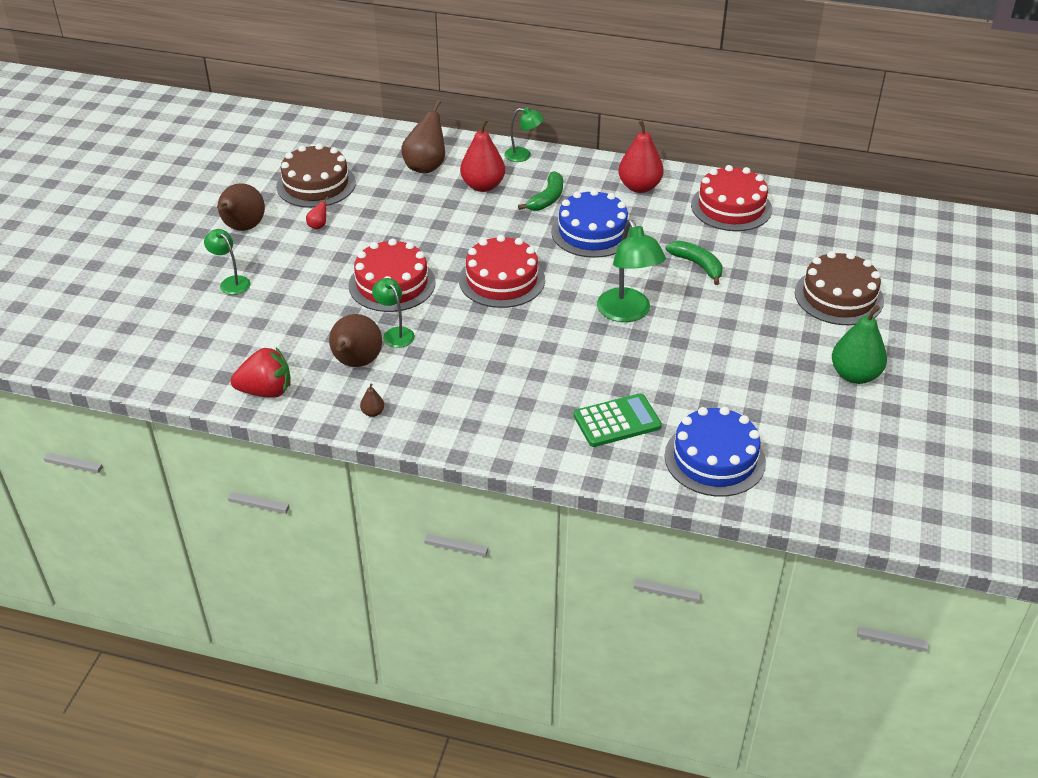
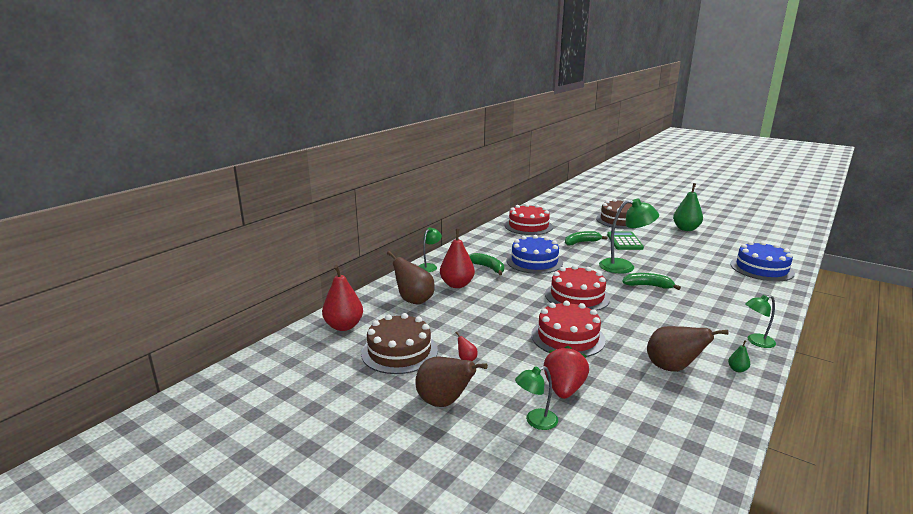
camera: 70 degrees left, 20 degrees down
red strawberry [231,348,290,398] -> red strawberry moved to [544,346,589,399]
brown pear [360,383,384,417] -> green pear [728,340,750,372]
green lamp [372,278,415,348] -> green lamp moved to [745,295,776,348]
green calculator [574,393,662,447] -> green calculator moved to [607,232,644,250]
red pear [618,119,664,193] -> red pear moved to [322,265,363,331]
none -> green banana [623,273,681,290]

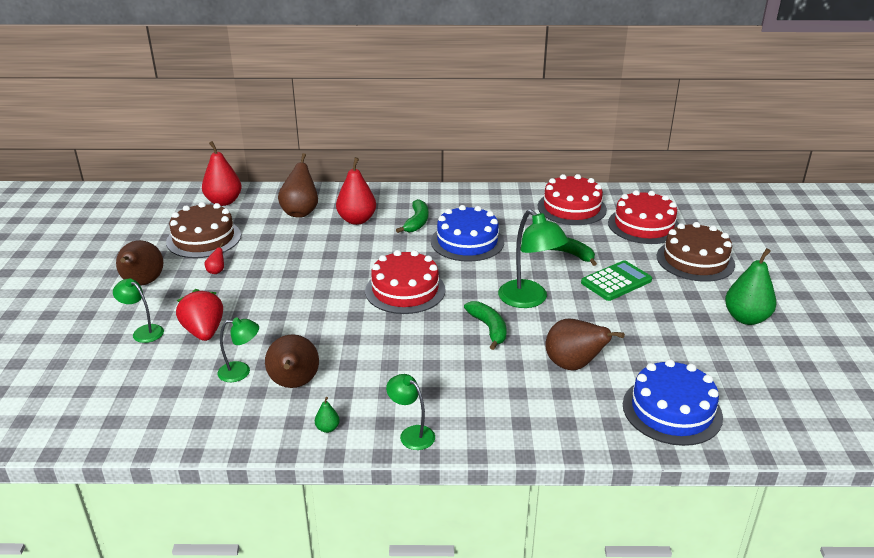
camera: 55 degrees right, 10 degrees up
green lamp [419,227,442,272] -> green lamp moved to [217,317,259,382]
red cake [531,301,606,357] -> red cake moved to [608,190,679,244]
red strawberry [544,346,589,399] -> red strawberry turned 90 degrees counterclockwise [176,289,223,341]
none -> brown pear [545,319,625,371]

